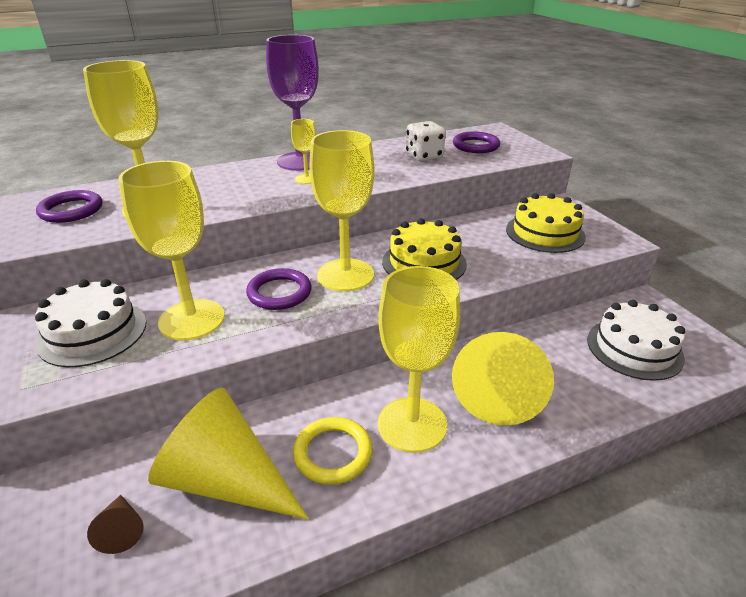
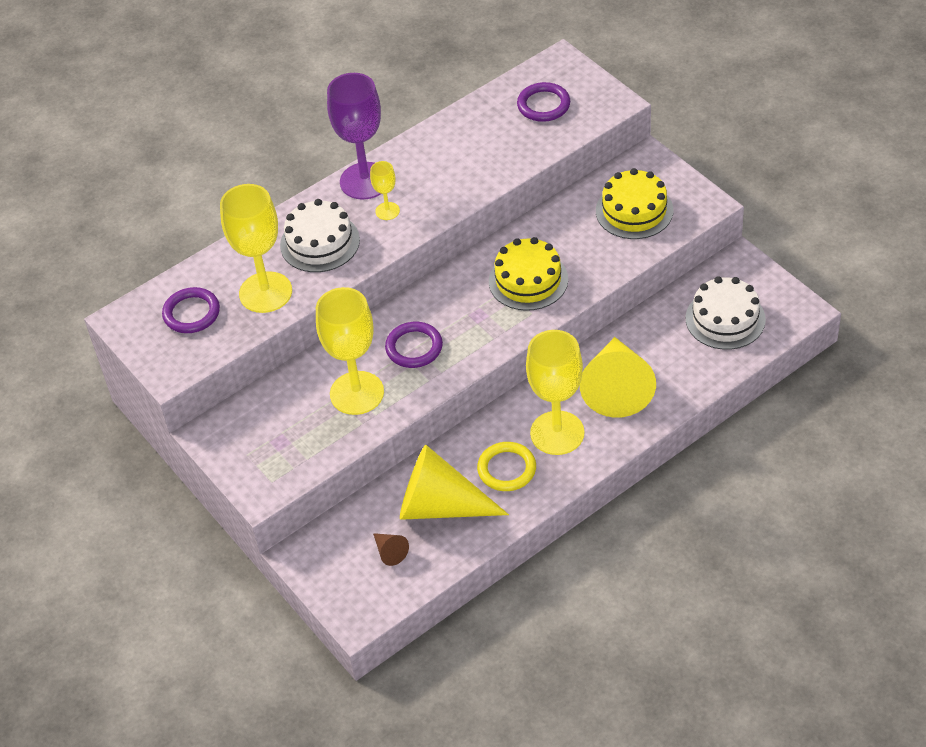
camera: 10 degrees left, 15 degrees up
white cake [35,279,146,367] -> white cake moved to [280,199,360,272]
yellow goblet [309,130,374,292] -> none
white dice [406,121,446,161] -> none

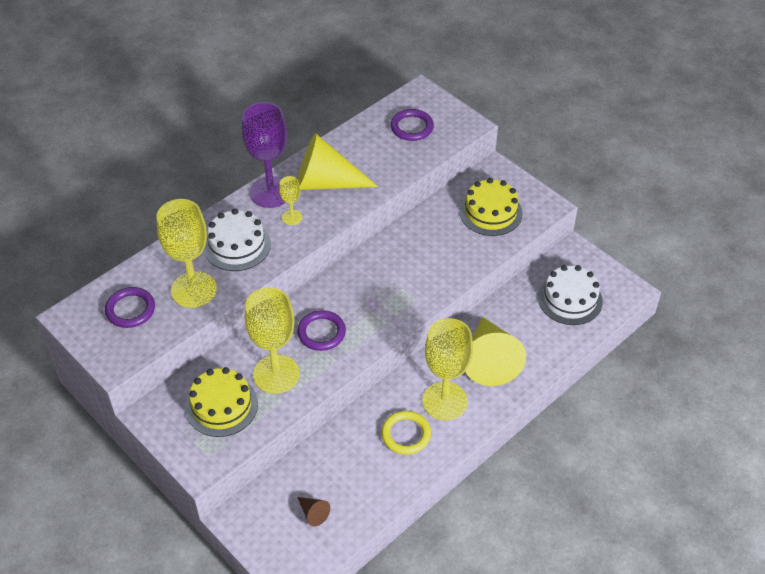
camera: 10 degrees left, 0 degrees up
yellow cone [400,445,509,520] -> yellow cone moved to [297,133,378,190]
yellow cake [489,237,568,311] -> yellow cake moved to [185,367,258,437]

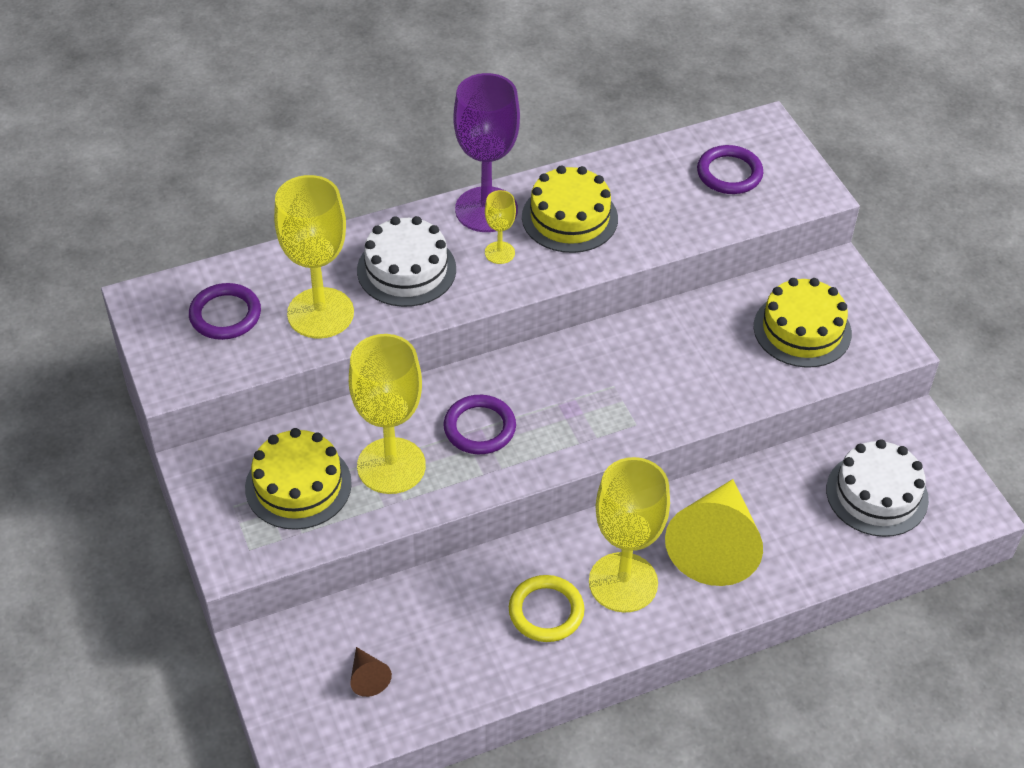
camera: 20 degrees right, 0 degrees up
yellow cone [297,133,378,190] -> yellow cake [522,165,618,253]

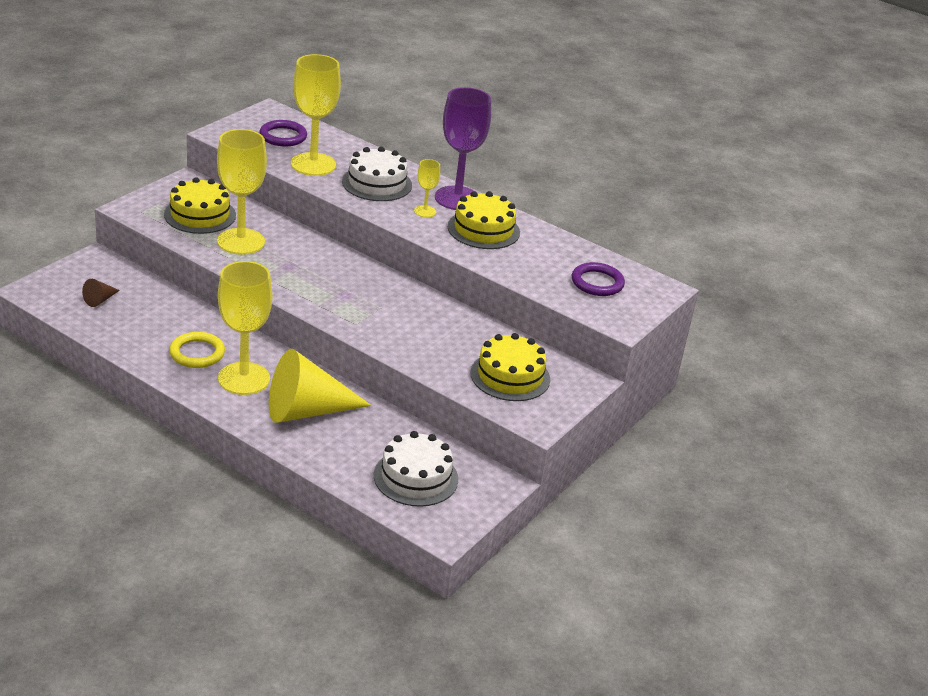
camera: 55 degrees right, 15 degrees down
purple ring [444,395,516,454] -> none

